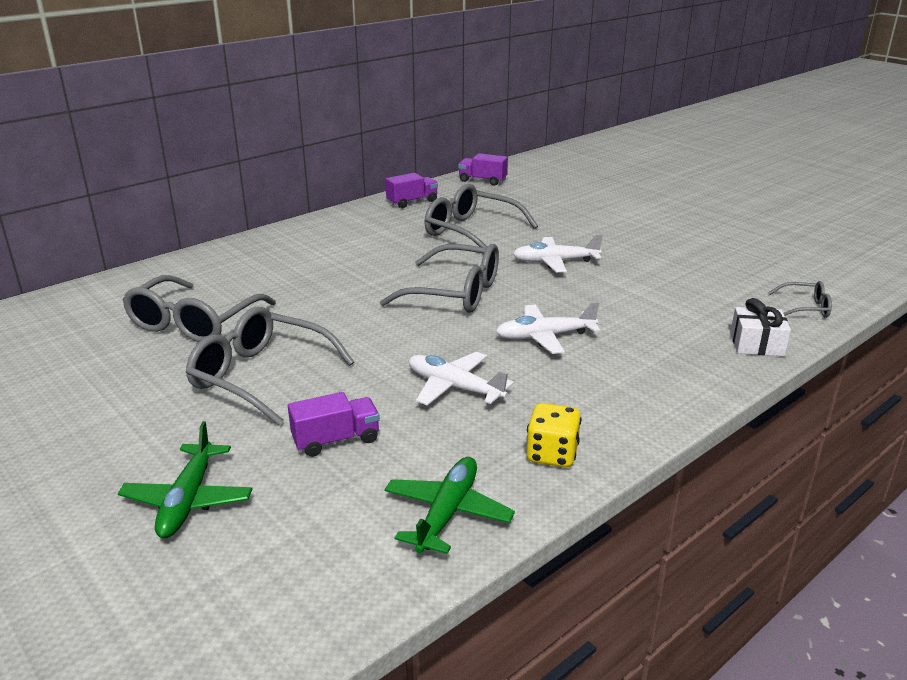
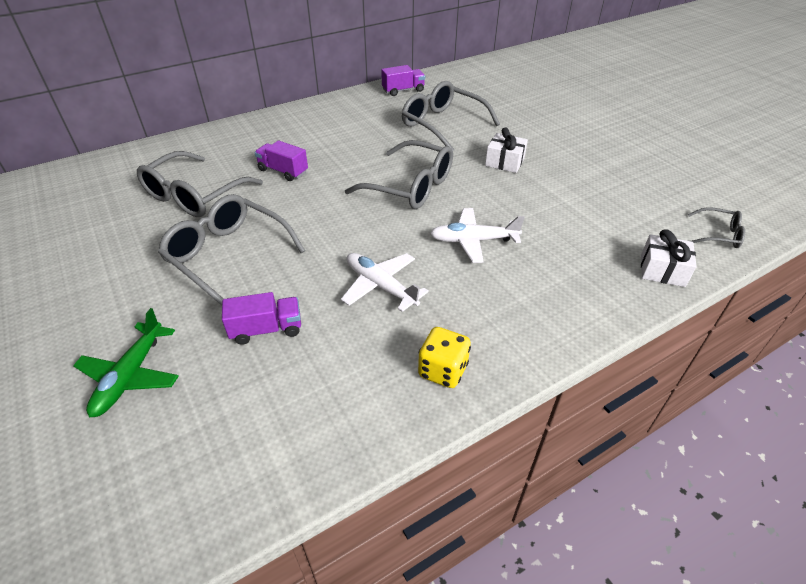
camera: 10 degrees right, 15 degrees up
green plane [384,457,515,554] -> none
purple truck [458,153,508,186] -> purple truck moved to [254,141,308,181]
white plane [513,234,603,272] -> white gift [485,127,528,173]

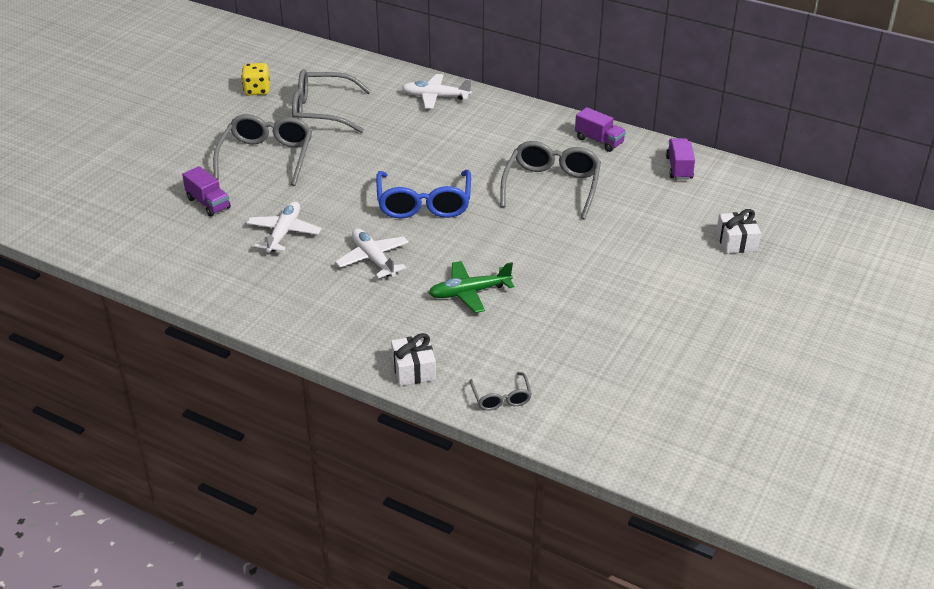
camera: 60 degrees right, 5 degrees down
green plane [73,308,179,417] -> green plane moved to [429,261,514,313]
purple truck [254,141,308,181] -> purple truck moved to [666,138,695,180]
grey glasses [345,140,453,209] -> blue glasses [376,170,471,218]
yellow dice [418,327,471,388] -> yellow dice moved to [241,63,270,95]
white gift [485,127,528,173] -> white gift moved to [716,209,761,253]
none -> white plane [402,74,472,109]

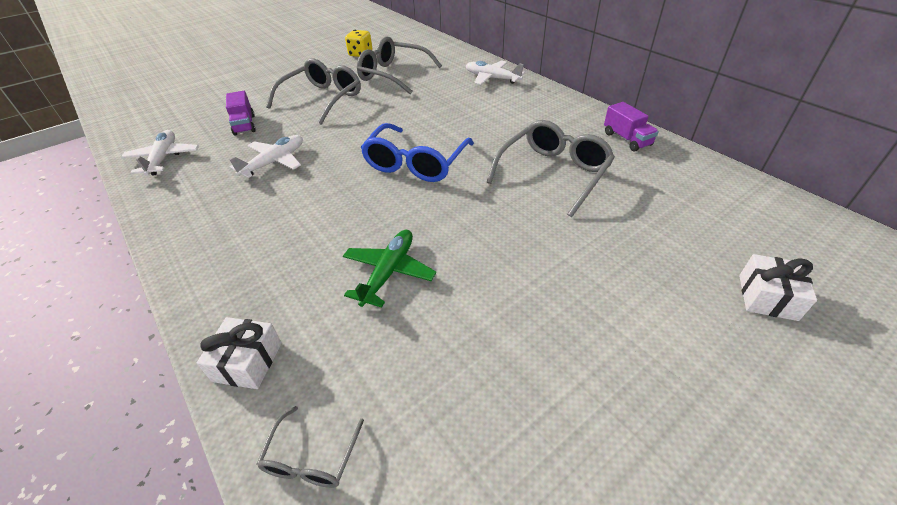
camera: 25 degrees right, 5 degrees up
white plane [335,228,409,278] -> white plane moved to [121,130,199,176]
green plane [429,261,514,313] -> green plane turned 105 degrees clockwise [343,230,436,308]
purple truck [666,138,695,180] -> none

